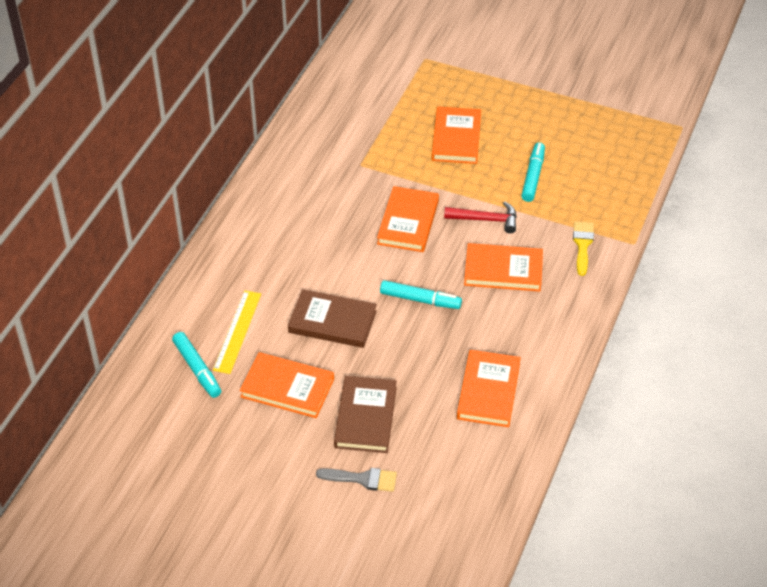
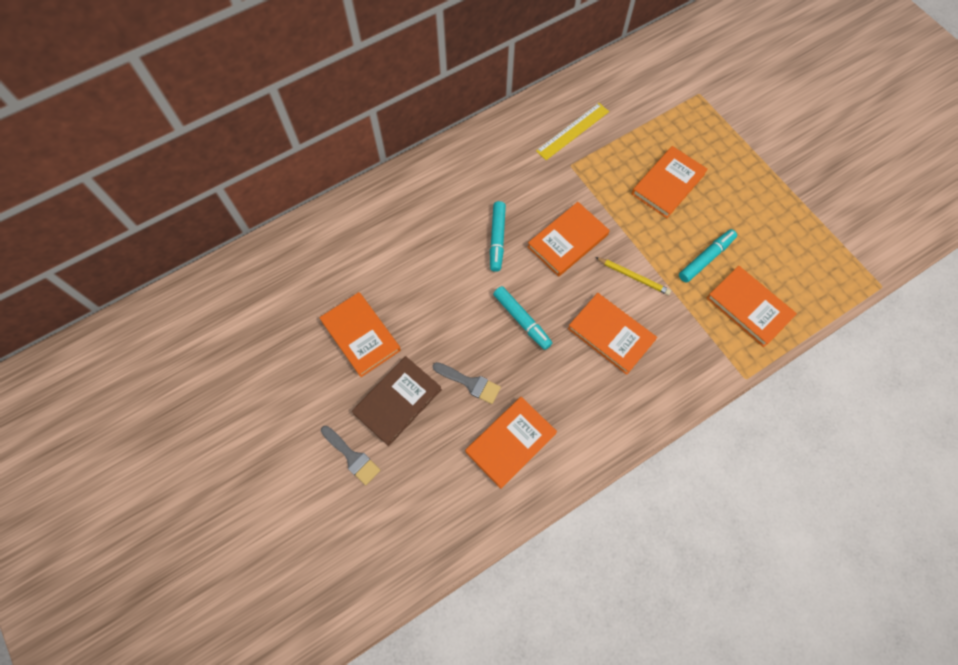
camera: 35 degrees right, 20 degrees up
turquoise marker [172,332,221,398] -> turquoise marker moved to [490,201,506,272]
yellow ruler [213,291,261,374] -> yellow ruler moved to [536,103,609,160]
brown book [288,289,377,348] -> none
red hammer [444,201,517,233] -> yellow pencil [595,257,671,295]
yellow brush [573,221,594,276] -> none
none -> grey brush [433,362,501,404]
none -> orange book [707,266,797,347]

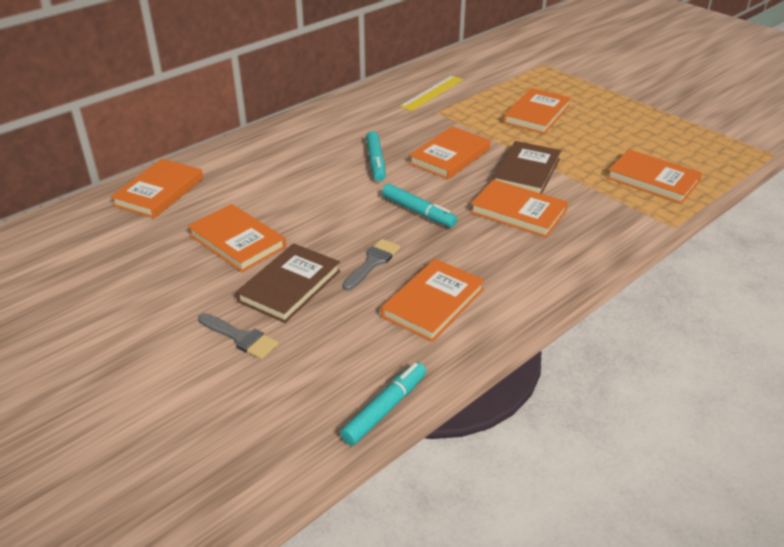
camera: 10 degrees left, 30 degrees down
grey brush [433,362,501,404] -> grey brush turned 75 degrees counterclockwise [342,239,400,291]
yellow pencil [595,257,671,295] -> brown book [492,141,561,194]
turquoise marker [679,229,737,283] -> turquoise marker moved to [340,362,426,446]
none -> orange book [110,159,203,218]

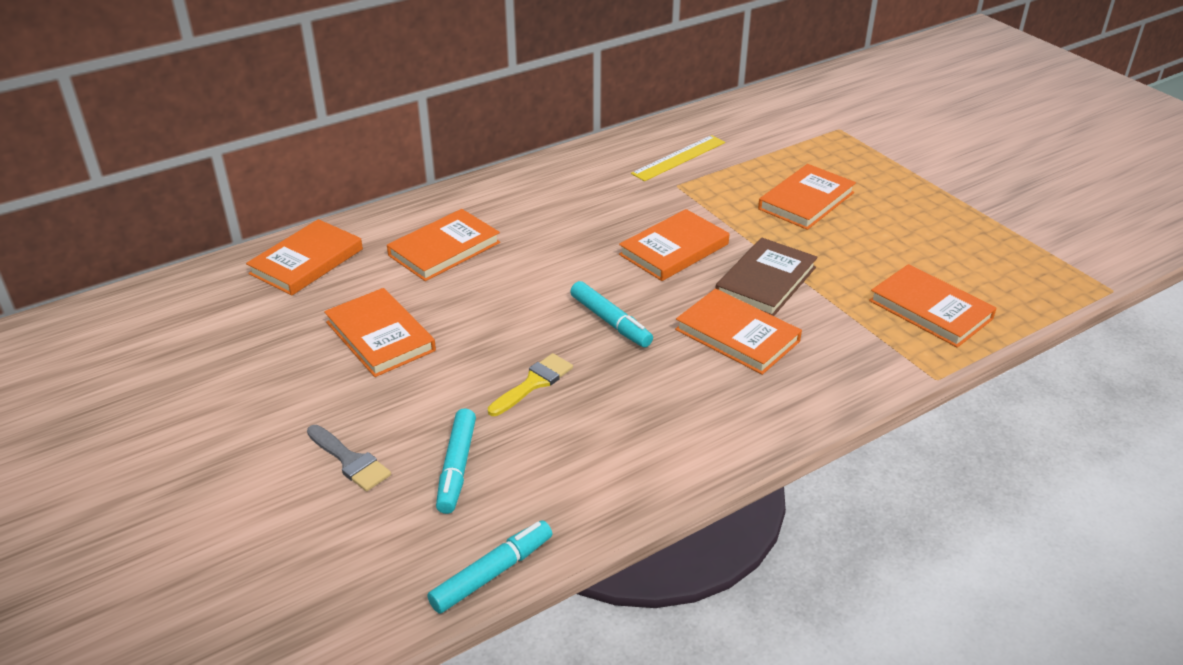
camera: 10 degrees right, 0 degrees up
brown book [236,243,340,323] -> none
grey brush [342,239,400,291] -> yellow brush [488,353,573,416]
turquoise marker [366,131,386,181] -> turquoise marker moved to [436,408,476,514]
orange book [381,259,485,342] -> orange book moved to [387,209,500,281]

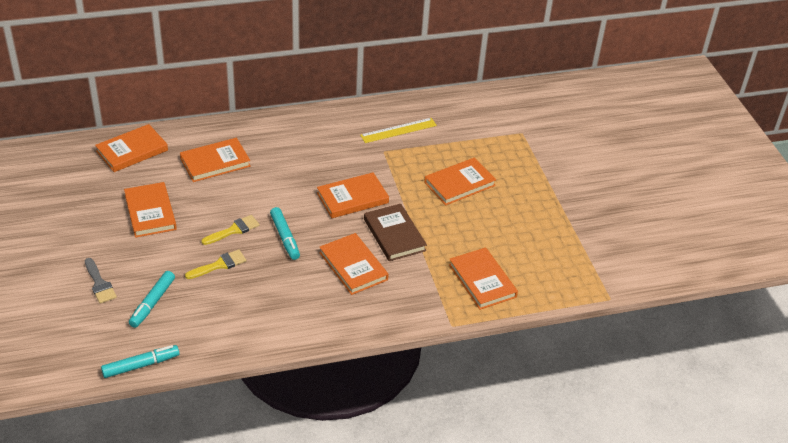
camera: 15 degrees right, 5 degrees up
brown book [715,238,818,316] -> brown book turned 75 degrees counterclockwise [364,204,427,261]
none -> yellow brush [201,215,260,245]

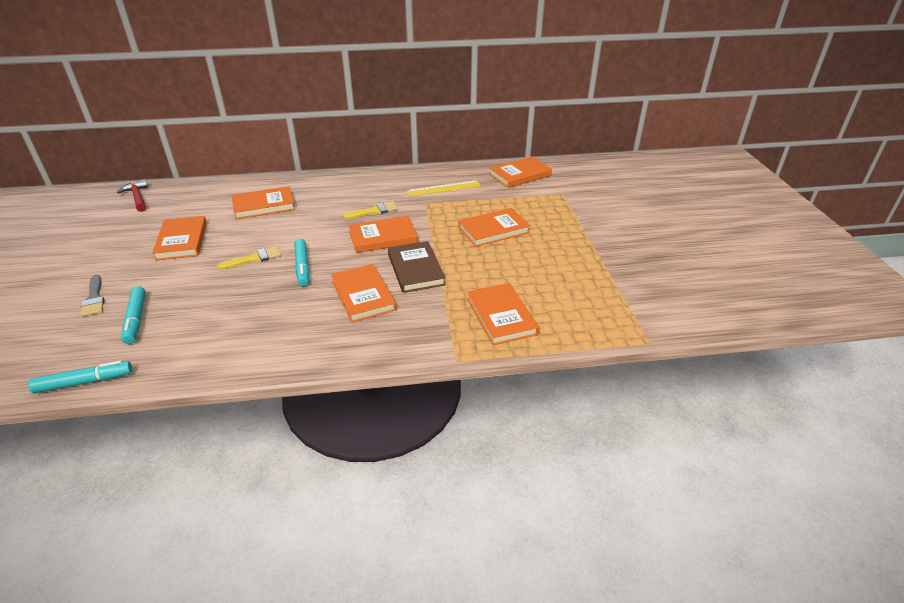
camera: 10 degrees right, 5 degrees down
orange book [95,124,168,172] -> orange book moved to [489,157,552,188]
turquoise marker [129,271,175,328] -> turquoise marker turned 45 degrees counterclockwise [122,286,146,344]
yellow brush [185,249,246,279] -> yellow brush moved to [343,201,398,219]
none -> red hammer [117,179,148,212]

